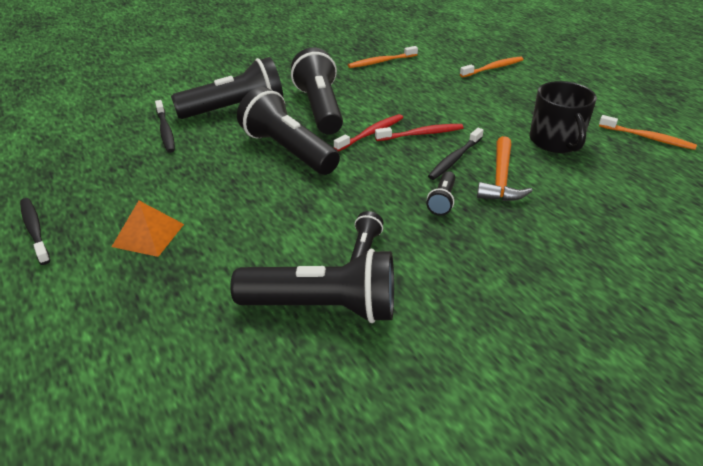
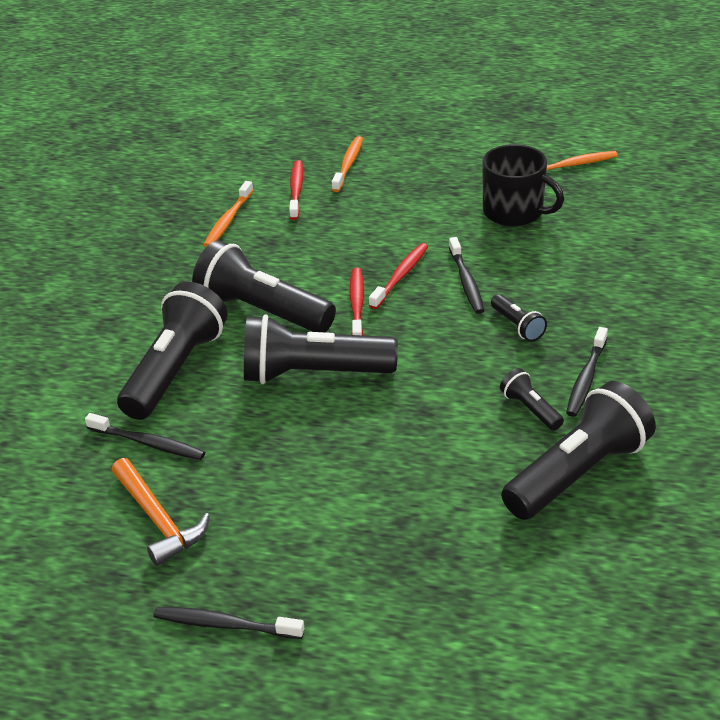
camera: 45 degrees left, 0 degrees up
orange pyramid [112,201,184,257] -> none
orange hammer [477,136,532,201] -> orange hammer moved to [111,458,210,566]
none -> red toothbrush [289,160,303,220]
none -> black toothbrush [566,327,608,417]

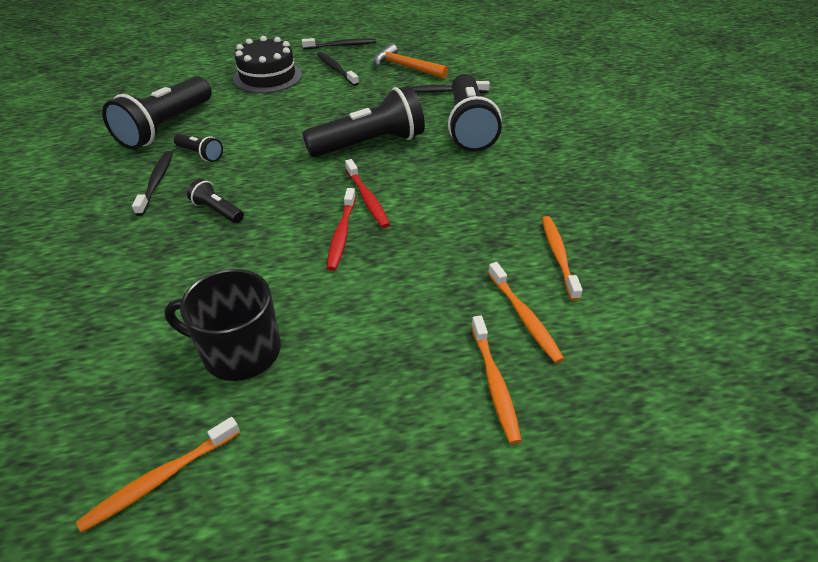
camera: 155 degrees right, 5 degrees up
black flashlight [192,240,336,332] -> none
red toothbrush [289,160,303,220] -> orange toothbrush [488,262,564,363]
black toothbrush [449,237,484,314] -> black toothbrush moved to [317,52,359,86]
none -> black cake [233,36,302,93]

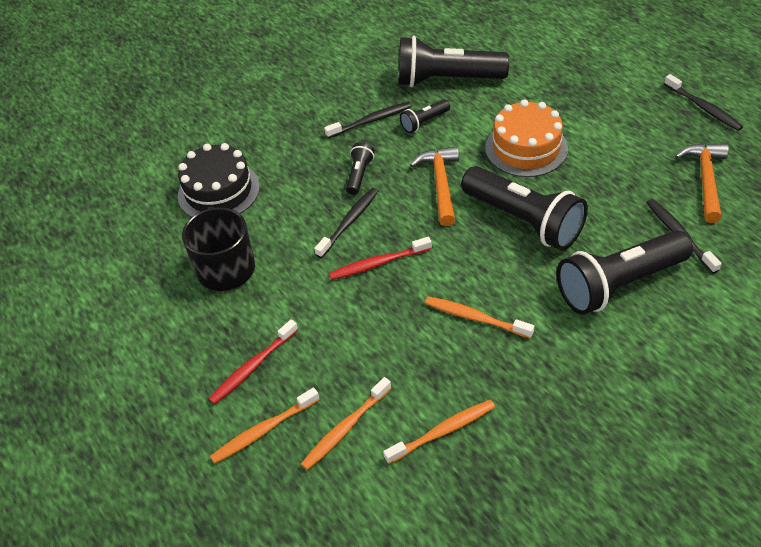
camera: 70 degrees right, 5 degrees up
orange toothbrush [76,417,240,533] -> orange toothbrush moved to [425,297,534,338]
black flashlight [174,134,223,162] -> black flashlight turned 45 degrees clockwise [400,99,450,133]
black cake [233,36,302,93] -> black cake moved to [178,143,260,217]
black toothbrush [317,52,359,86] -> black toothbrush moved to [314,188,378,258]
red toothbrush [345,159,390,228] -> red toothbrush moved to [209,319,298,405]
none -> orange hammer [410,146,459,226]
none -> orange cake [485,100,568,177]

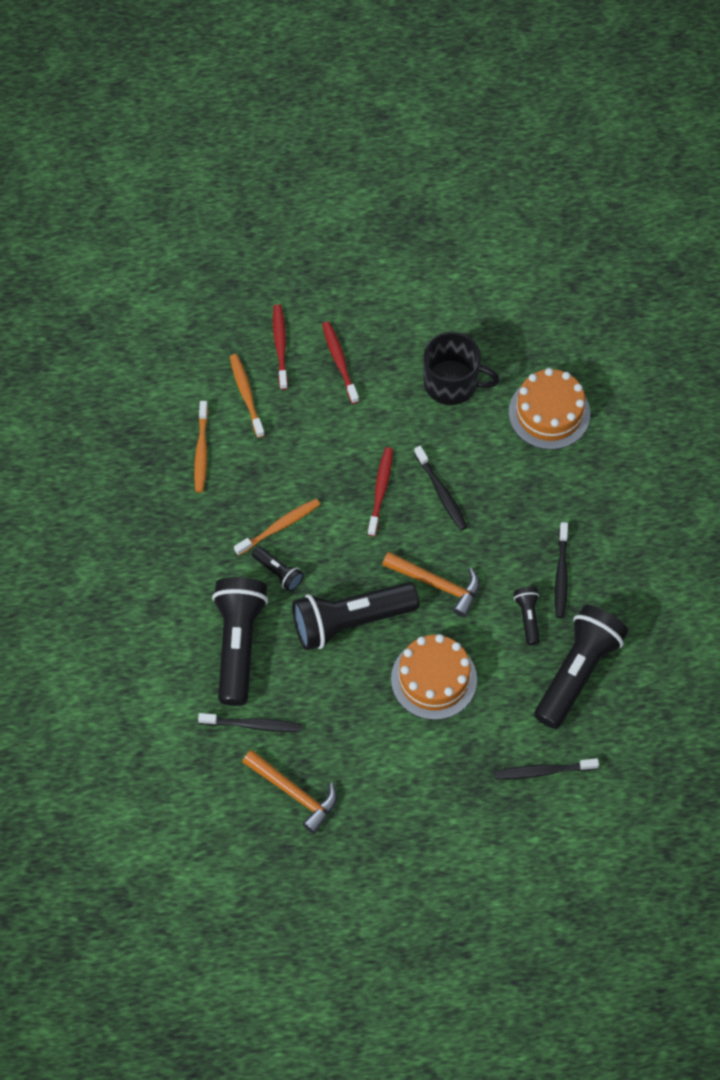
camera: 115 degrees right, 15 degrees up
black cake [178,143,260,217] -> orange cake [509,368,590,450]
orange toothbrush [210,387,320,464] -> red toothbrush [273,304,288,390]
black flashlight [346,142,375,195] -> black flashlight moved to [252,546,304,592]
black toothbrush [664,74,743,131] -> black toothbrush moved to [494,758,599,780]

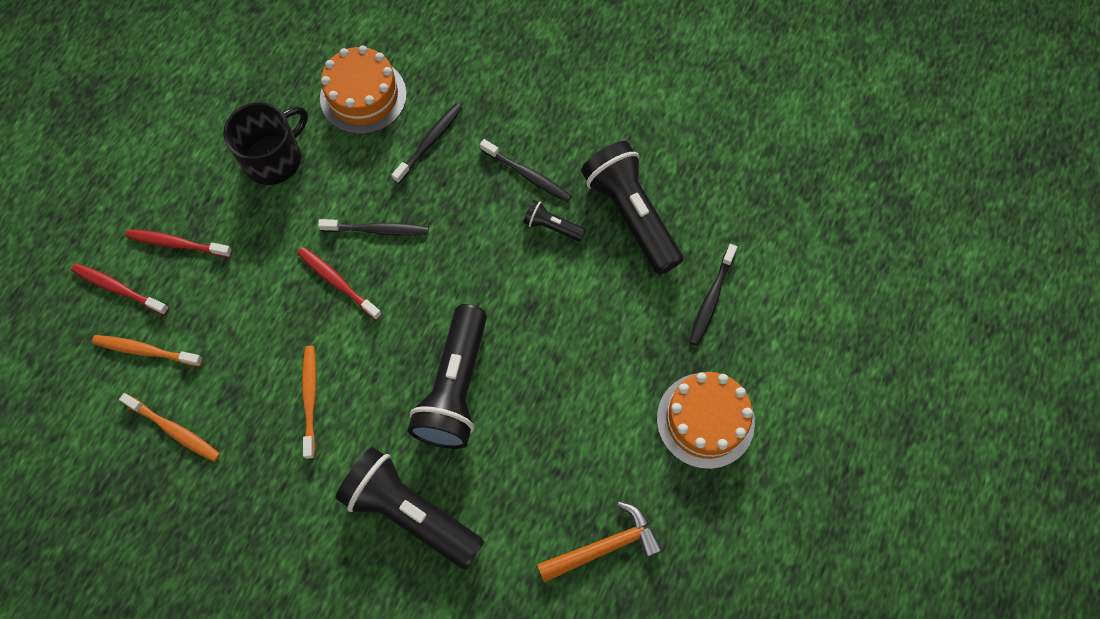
camera: 60 degrees left, 5 degrees up
black toothbrush [198,713,302,732] -> black toothbrush moved to [392,103,462,184]
black flashlight [252,546,304,592] -> none
orange hammer [382,552,480,618] -> none
orange cake [391,634,477,720] -> orange cake moved to [657,372,755,469]

